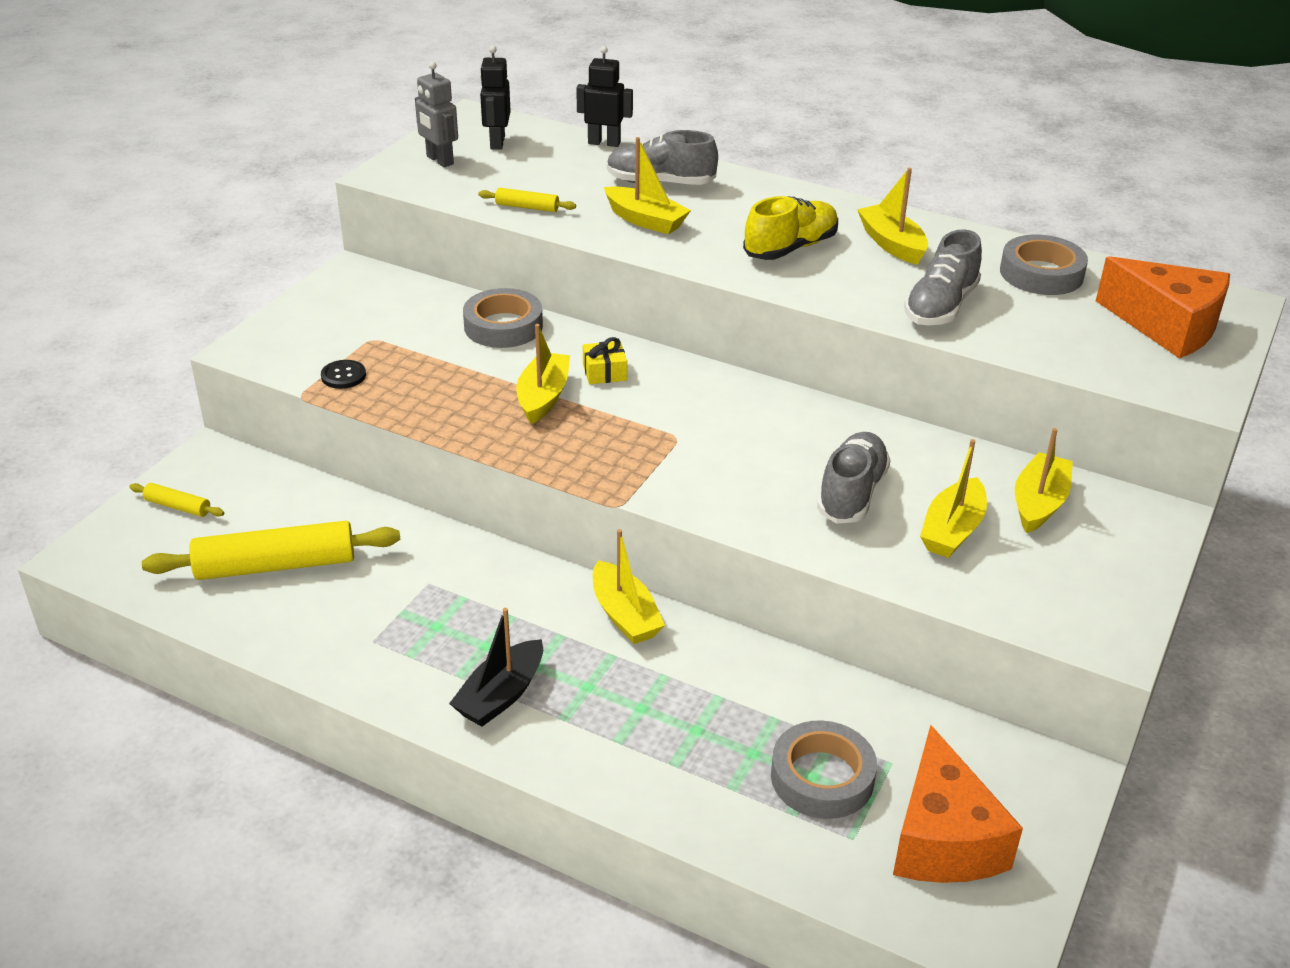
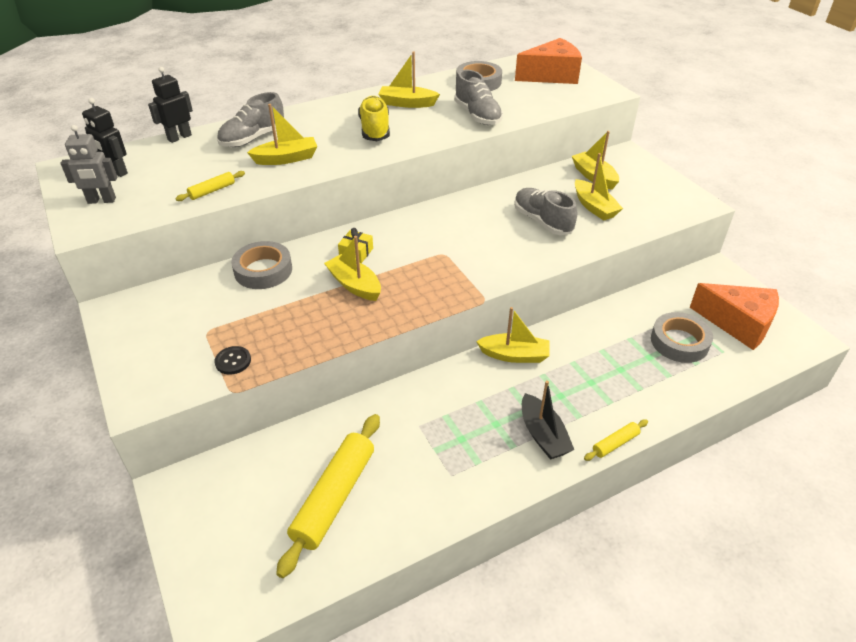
camera: 55 degrees left, 5 degrees up
yellow rolling pin [129,483,224,517] -> yellow rolling pin moved to [584,419,648,461]

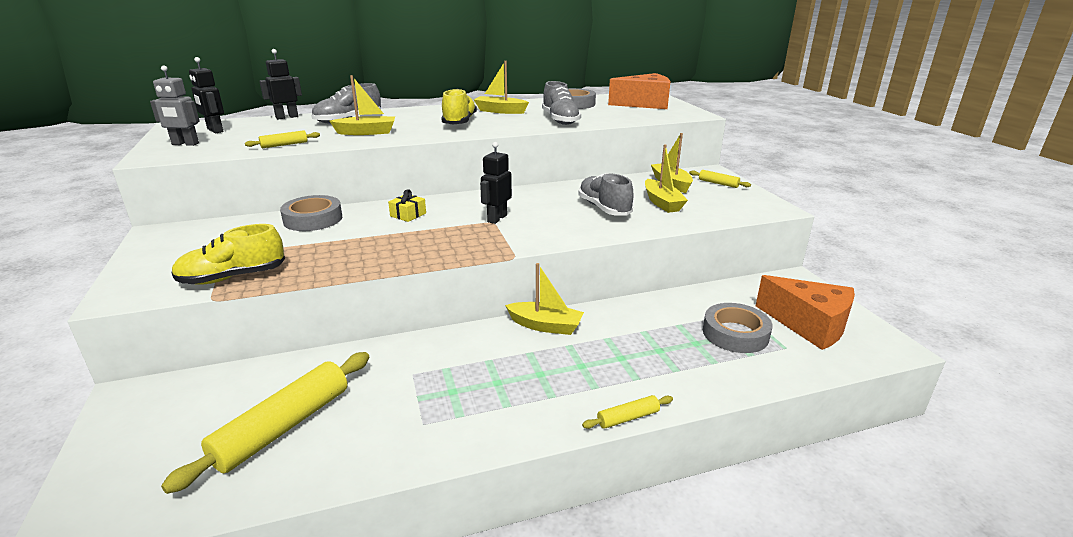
camera: 10 degrees right, 15 degrees down
black button [215,346,251,374] -> yellow shoe [171,224,285,285]
yellow boat [324,236,381,301] -> none
black boat [522,380,574,460] -> none
none -> black robot [480,142,512,224]
none -> yellow rolling pin [689,170,751,188]

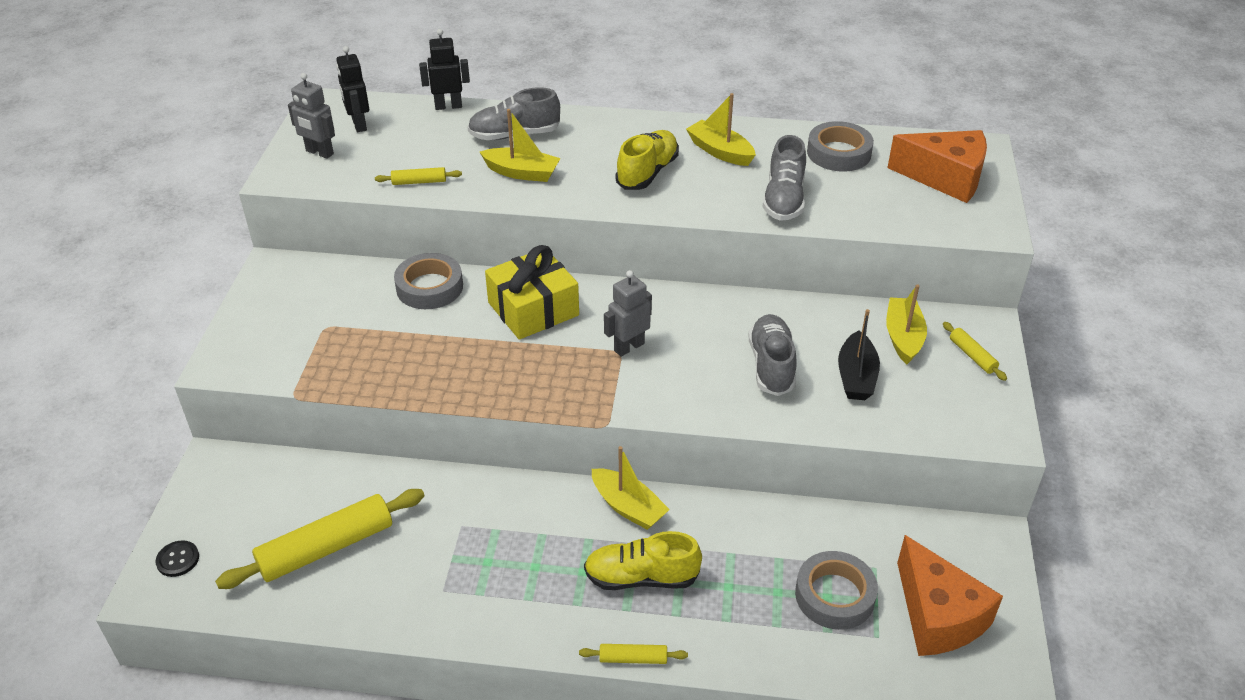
camera: 25 degrees right, 15 degrees up
yellow shoe [171,224,285,285] -> yellow shoe moved to [584,531,702,590]
yellow gift [388,189,426,222] -> yellow gift [485,245,579,340], size x2.15
black robot [480,142,512,224] -> grey robot [604,270,652,357]
yellow boat [645,144,688,213] -> black boat [838,309,880,400]
none -> black button [155,540,199,577]

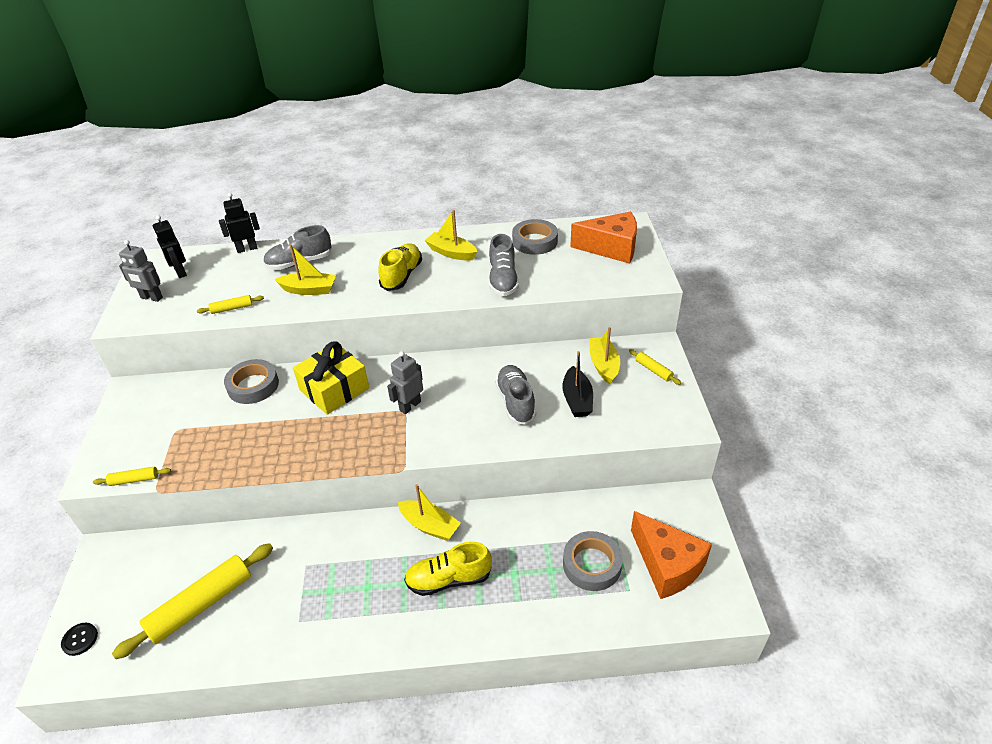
camera: 10 degrees left, 0 degrees up
yellow rolling pin [579,644,688,664] -> yellow rolling pin moved to [93,467,171,486]

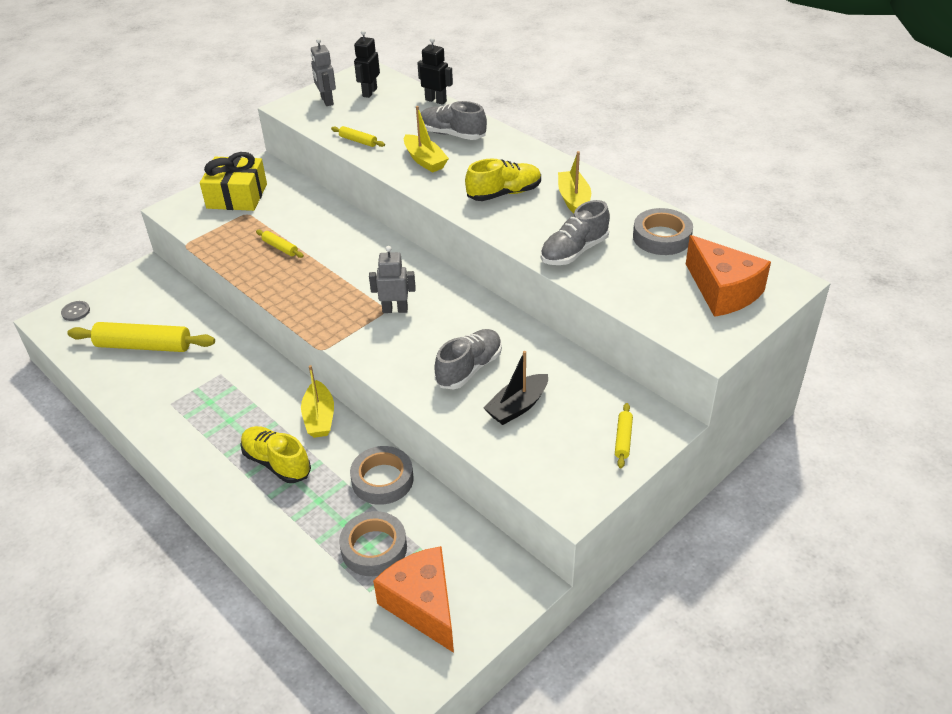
camera: 50 degrees right, 0 degrees up
black button [61,623,98,656] -> grey button [61,301,90,321]
yellow rolling pin [93,467,171,486] -> yellow rolling pin moved to [256,230,304,258]
grey tape [224,359,279,404] -> grey tape moved to [350,446,414,505]
yellow gift [293,342,369,415] -> yellow gift moved to [200,152,267,211]
yellow boat [589,327,620,385] -> none
orange cheese [631,511,712,599] -> orange cheese turned 135 degrees clockwise [373,546,454,653]

